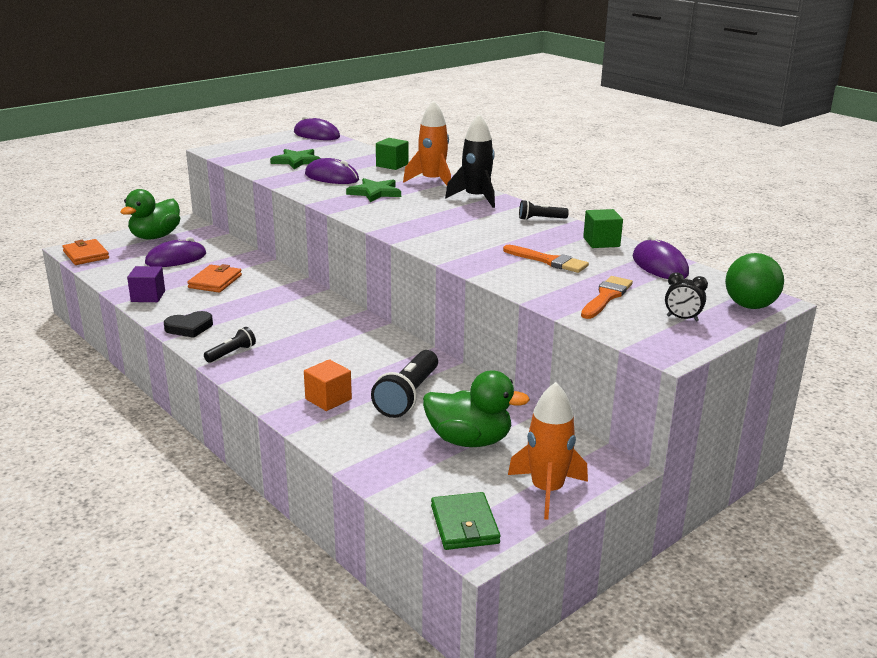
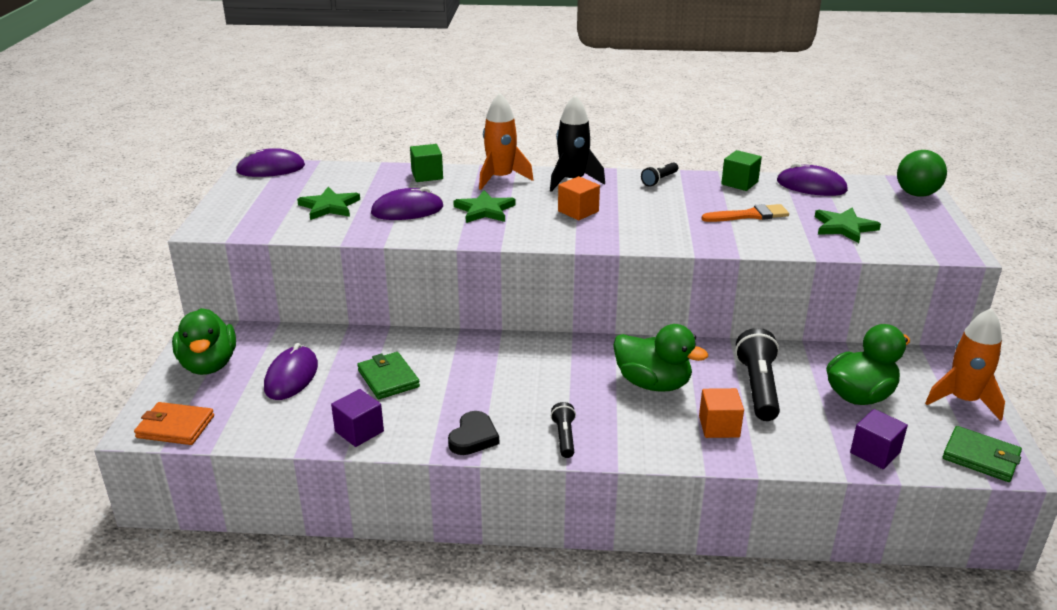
camera: 45 degrees left, 5 degrees up
orange wallet [187,264,242,293] -> green wallet [357,352,420,399]
black flashlight [371,350,438,418] -> black flashlight turned 150 degrees counterclockwise [735,328,780,421]
orange brush [581,276,633,319] -> green star [815,207,881,243]
black clock [665,272,708,322] -> none
none -> orange cube [558,176,600,220]
none -> green duck [613,324,708,392]
none -> purple cube [850,409,908,469]

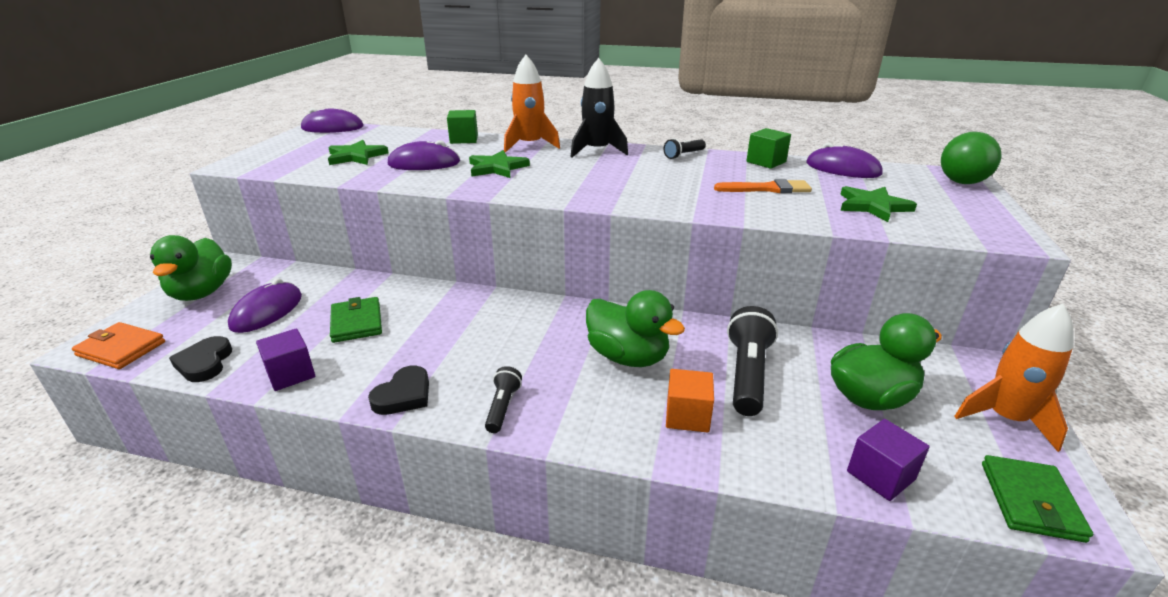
camera: 10 degrees right, 0 degrees up
orange cube [558,176,600,220] -> none
green wallet [943,426,1022,482] -> green wallet turned 60 degrees clockwise [982,455,1093,543]
none -> black heart [169,336,232,382]

